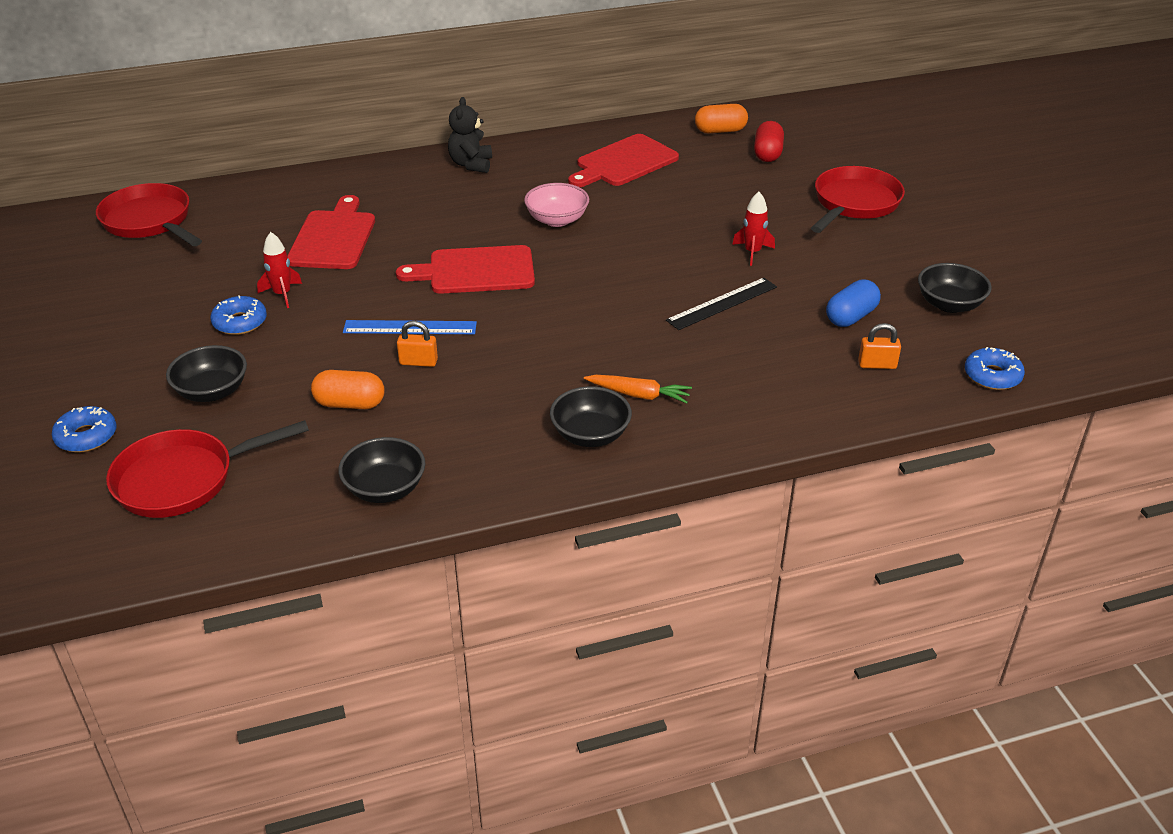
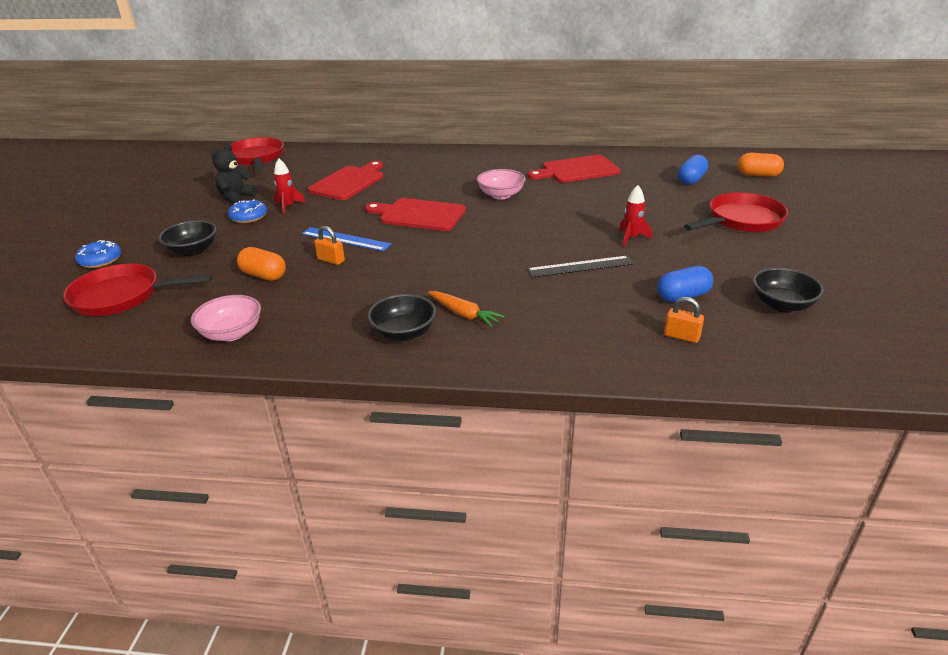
camera: 25 degrees right, 5 degrees down
black bowl [338,437,425,503] -> pink bowl [191,295,261,341]
black teddy bear [448,97,492,173] -> black teddy bear moved to [211,143,257,204]
orange capsule [695,104,748,133] -> orange capsule moved to [737,153,784,177]
red capsule [754,121,784,162] -> blue capsule [678,155,708,185]
blue donut [965,347,1025,390] -> none

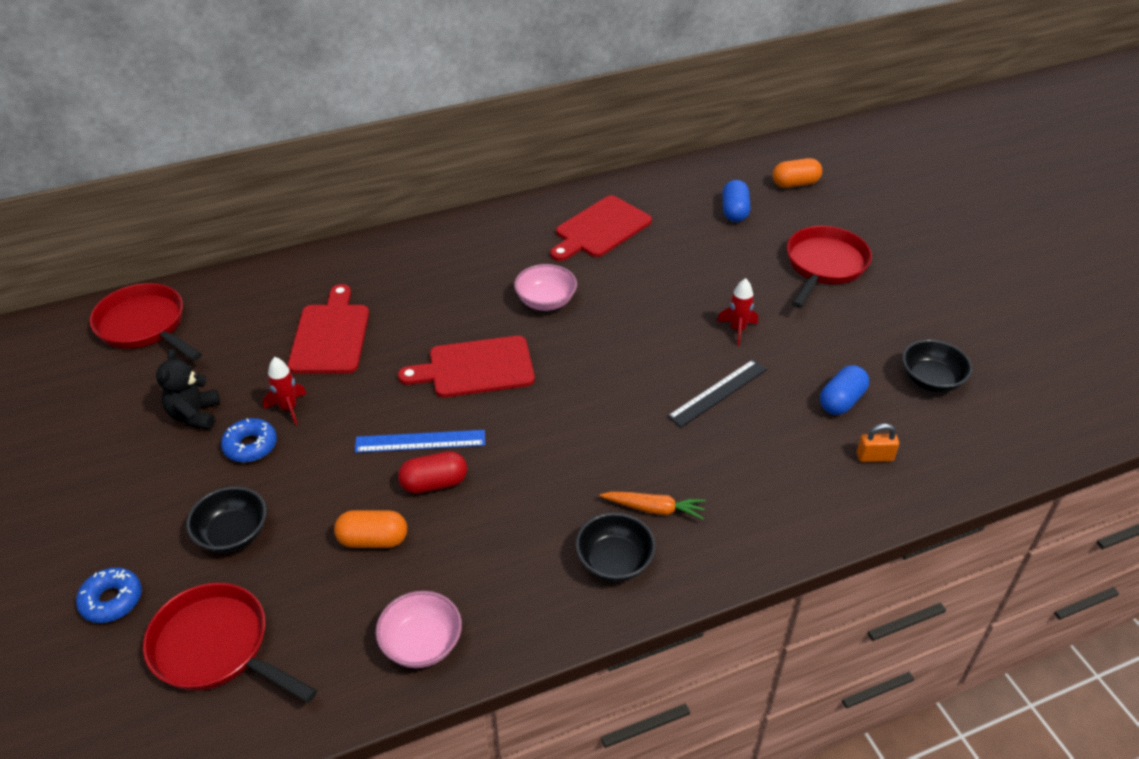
camera: 30 degrees left, 10 degrees up
red pan [63,264,213,316] -> red pan turned 60 degrees clockwise [143,583,317,703]
orange padlock [314,226,345,265] -> red capsule [398,451,467,494]

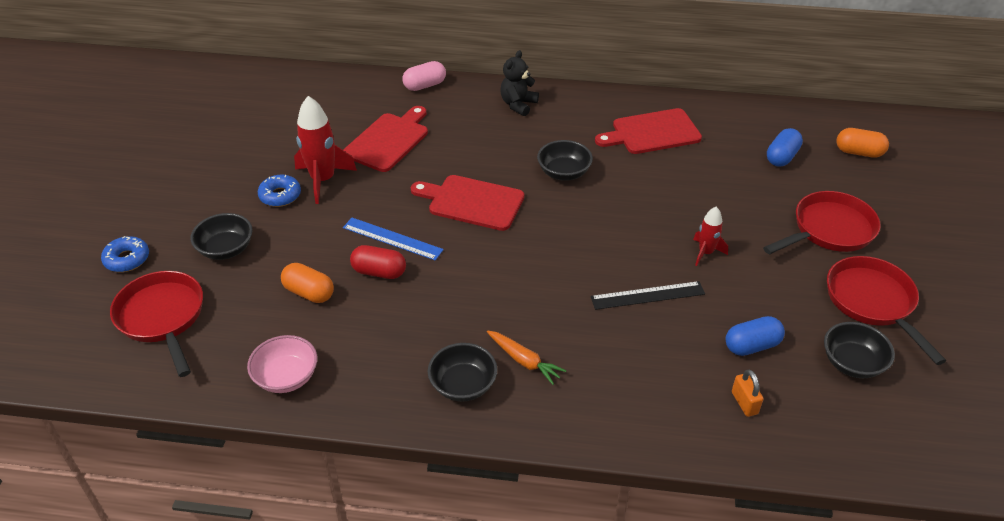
camera: 30 degrees right, 0 degrees up
red pan [89,283,202,361] -> red pan moved to [827,256,946,365]
black teddy bear [156,349,220,430] -> black teddy bear moved to [500,50,539,116]
red rocket [263,357,307,425] -> red rocket [294,96,357,204], size x1.77
pink bowl [514,264,577,311] -> black bowl [537,140,593,181]
orange padlock [857,423,899,462] -> orange padlock turned 45 degrees clockwise [732,369,763,417]
none -> pink capsule [402,61,446,91]

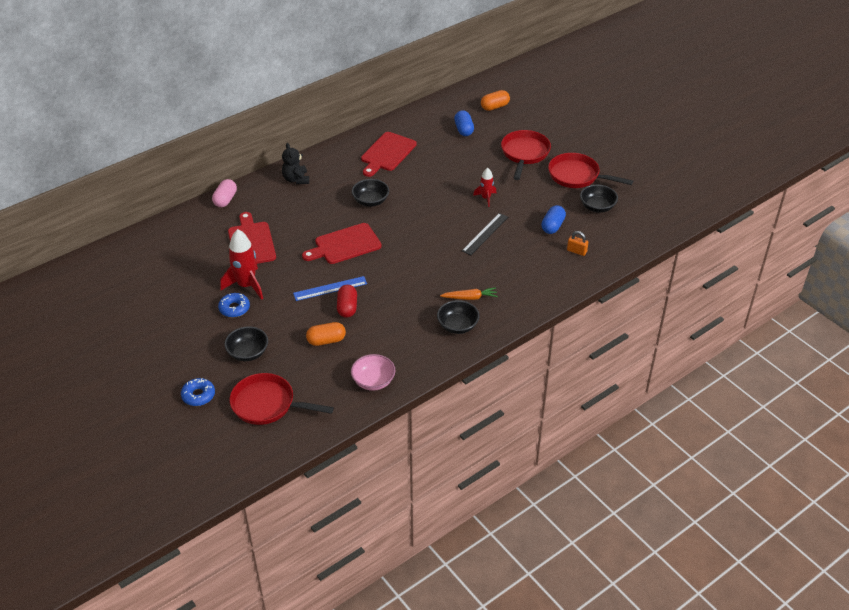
camera: 45 degrees left, 0 degrees up
red capsule [350,245,406,279] -> red capsule turned 60 degrees counterclockwise [337,285,357,318]

